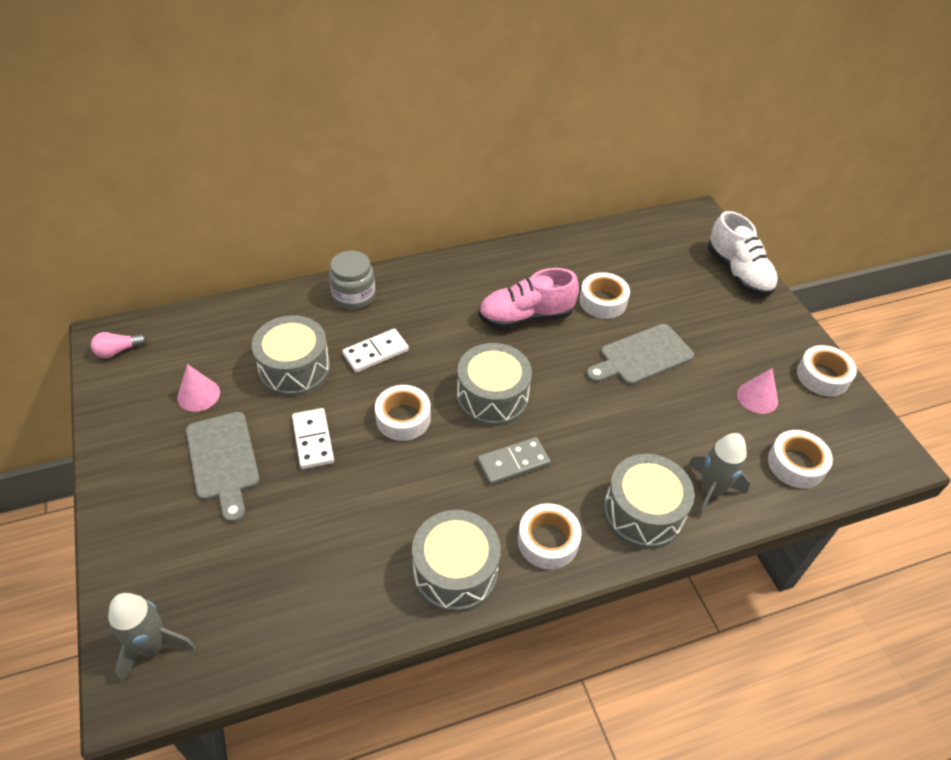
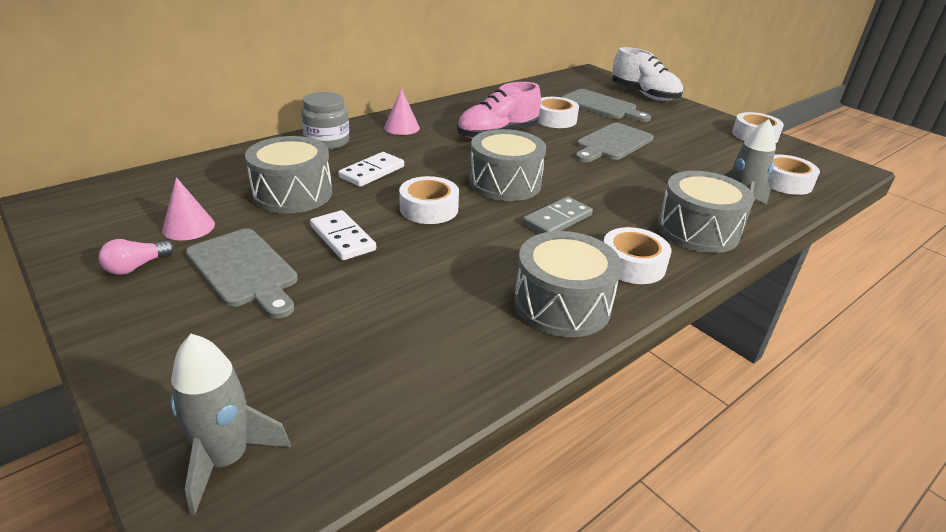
camera: 20 degrees left, 15 degrees down
pink light bulb [91,332,147,358] -> pink light bulb moved to [99,239,174,275]
pink cone [737,368,778,414] -> pink cone moved to [384,88,420,135]
none -> grey cutting board [562,89,651,122]

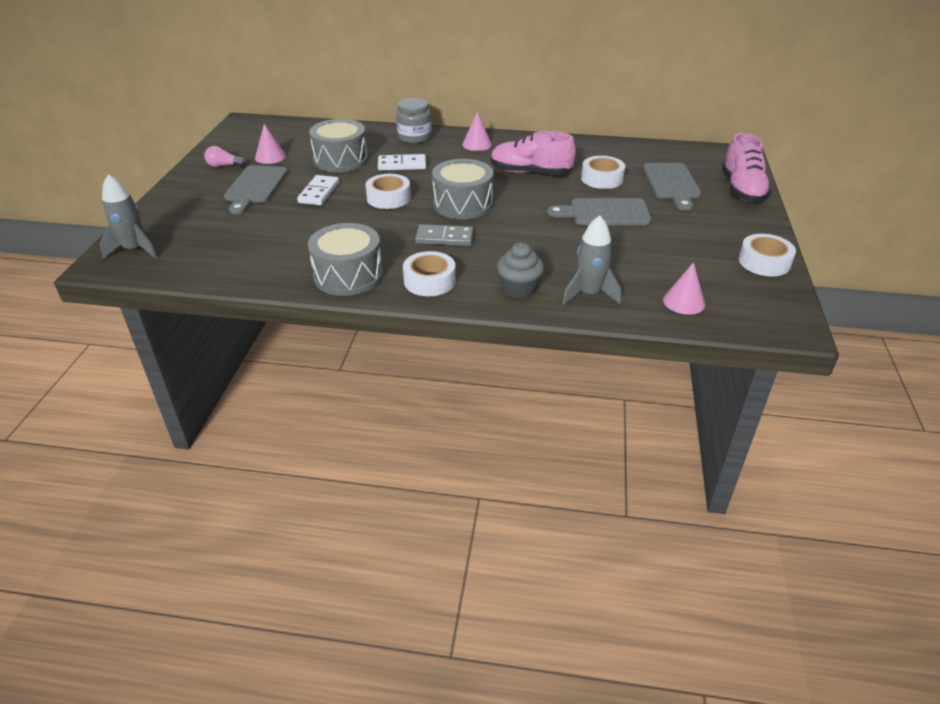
camera: 50 degrees right, 5 degrees up
white shoe [612,47,683,101] -> pink shoe [722,133,772,202]
grey drum [657,171,754,253] -> grey cupcake [497,242,544,299]
white tape [767,154,820,195] -> pink cone [663,262,705,315]

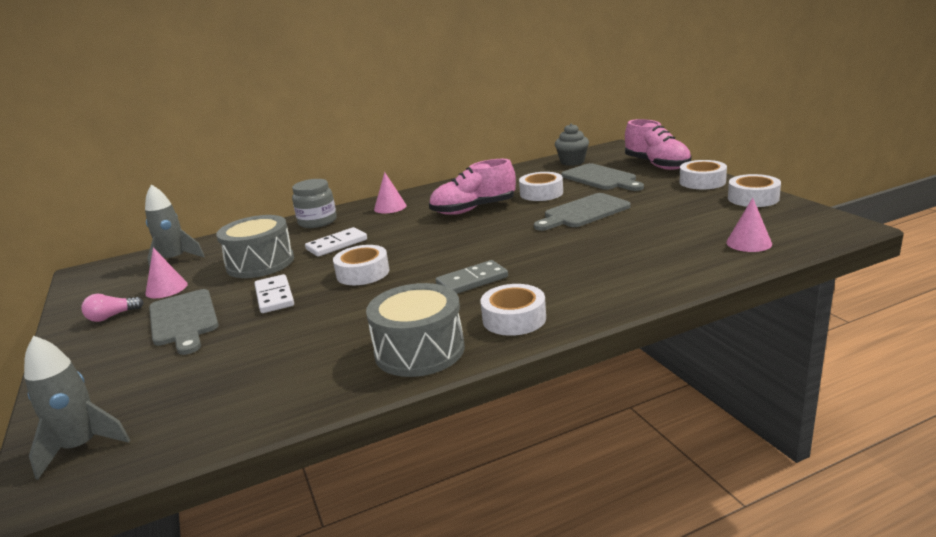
camera: 30 degrees left, 15 degrees down
grey drum [432,159,493,219] -> none
grey cupcake [497,242,544,299] -> grey cupcake moved to [555,123,589,166]
grey rocket [562,215,622,305] -> grey rocket moved to [145,185,205,268]
none -> white tape [680,160,727,189]

